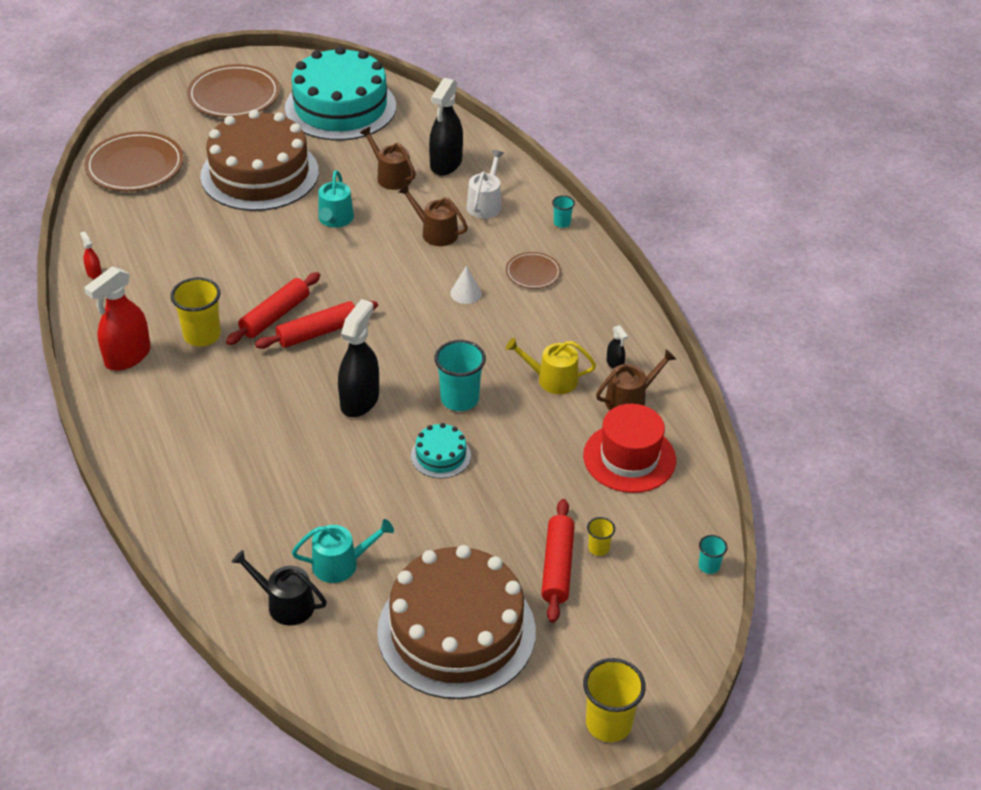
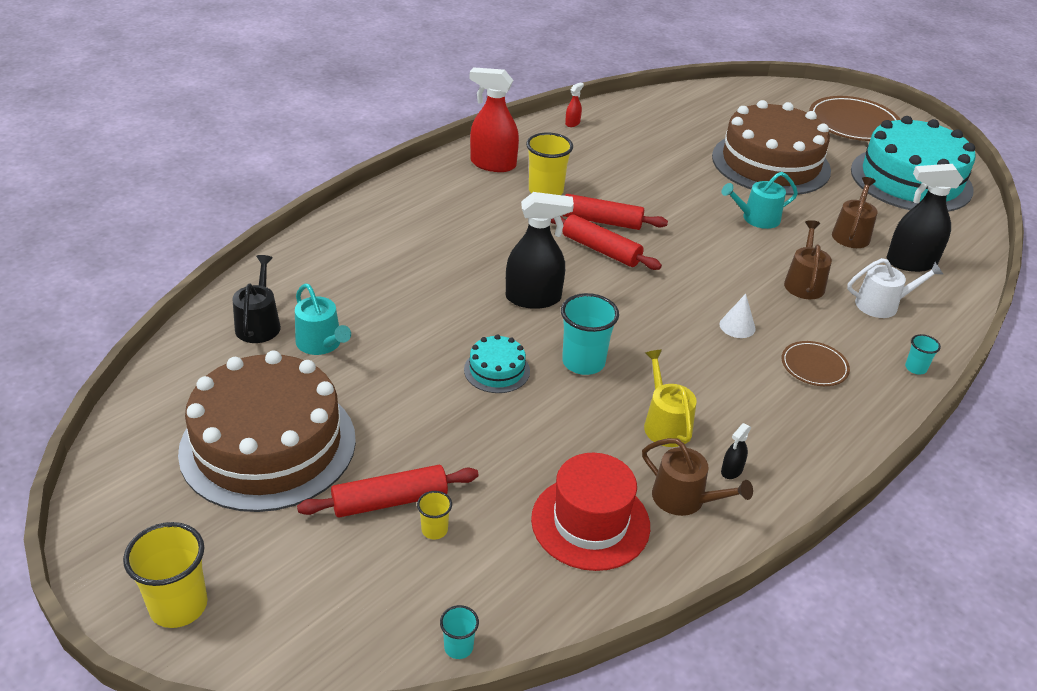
camera: 65 degrees right, 5 degrees down
brown plate [85,132,184,191] -> none

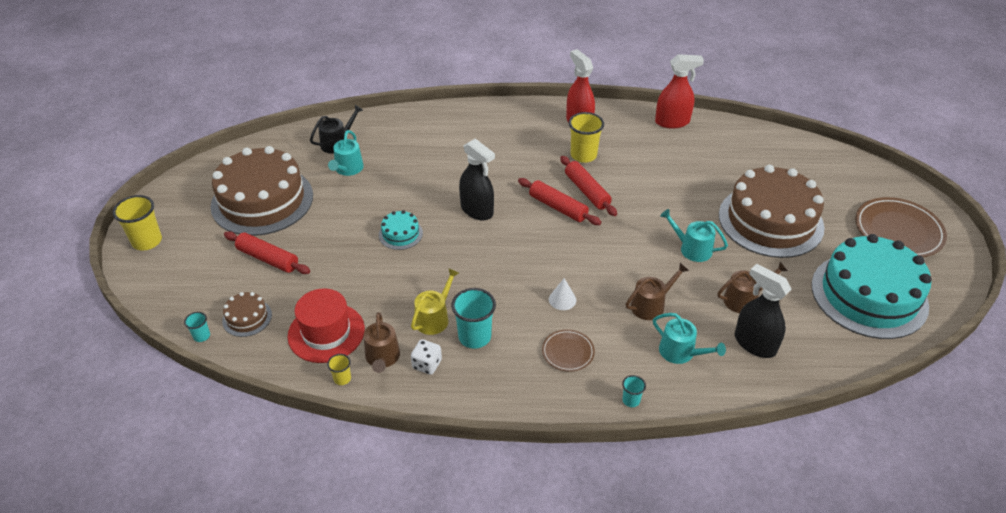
camera: 50 degrees right, 5 degrees up
yellow cup [417,491,452,539] -> yellow cup moved to [327,354,351,385]
red rolling pin [551,214,662,270] -> red rolling pin turned 45 degrees counterclockwise [518,178,601,225]
turquoise cup [561,293,619,375] -> turquoise cup moved to [451,288,496,349]
red spray bottle [565,82,584,127] -> red spray bottle [655,54,704,128], size x2.27
black spray bottle [721,423,751,479] -> white dice [411,339,442,375]
white watering can [847,258,944,318] -> turquoise watering can [653,313,726,364]
none -> brown cake [222,292,272,337]

